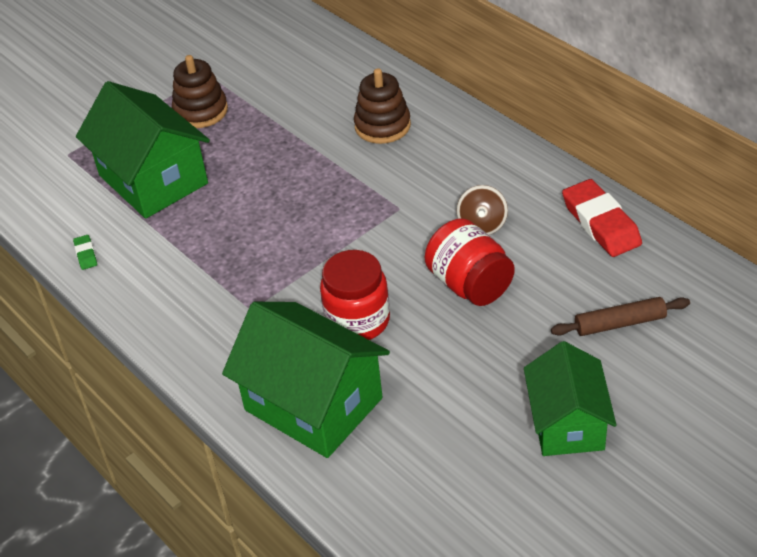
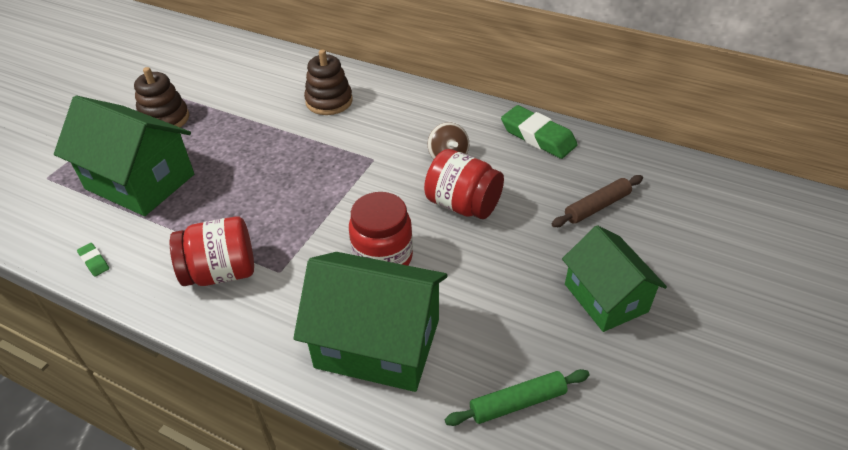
camera: 25 degrees left, 0 degrees up
red eraser [562,179,642,257] -> green eraser [501,105,578,159]
none -> red jar [170,216,254,286]
none -> green rolling pin [445,369,590,426]

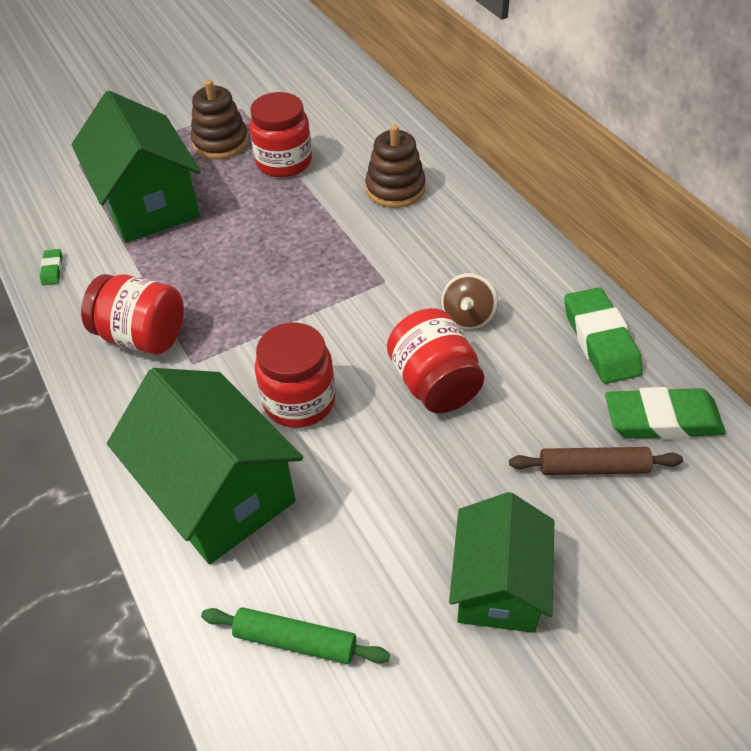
camera: 35 degrees right, 5 degrees up
none -> red jar [249,92,312,178]
none -> green eraser [605,387,726,439]

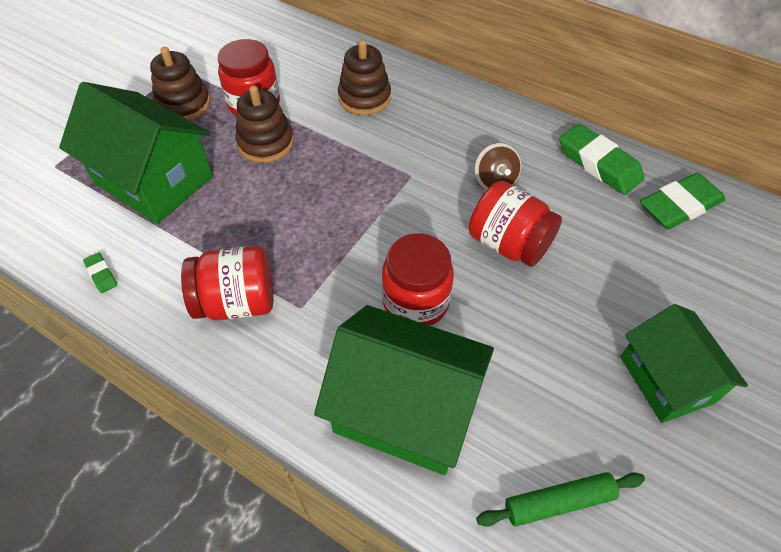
camera: 30 degrees left, 5 degrees up
brown rolling pin [509,447,683,475] -> none
none -> brown stacking toy [235,86,294,163]

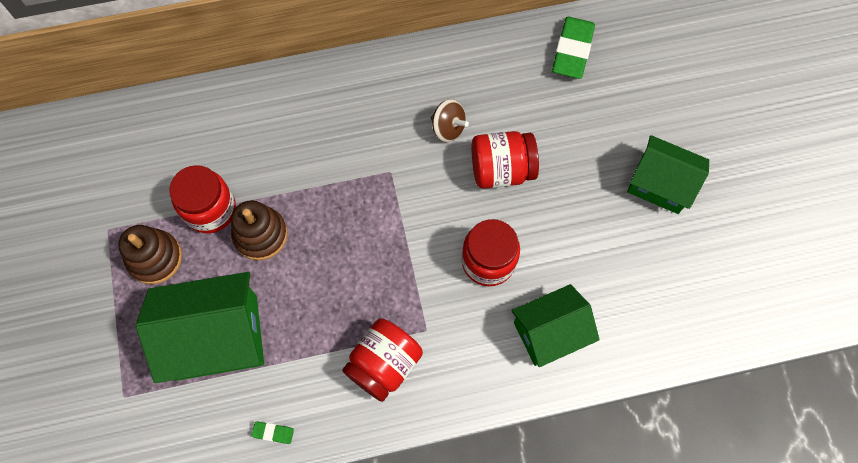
camera: 45 degrees left, 15 degrees up
green house [314,305,494,475] -> green house [511,284,600,367], size x0.67
brown stacking toy [338,40,391,115] -> none
green rolling pin [476,472,645,527] -> none
green eraser [559,123,644,195] -> none

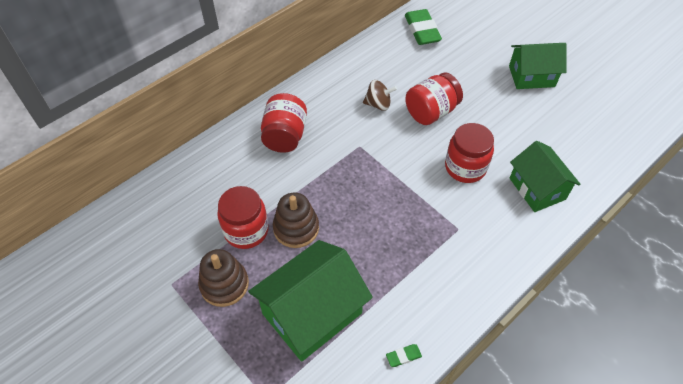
camera: 30 degrees left, 15 degrees down
red jar [342,318,423,402] -> red jar moved to [261,93,307,153]
green house [511,284,600,367] -> green house turned 60 degrees counterclockwise [510,141,581,212]

